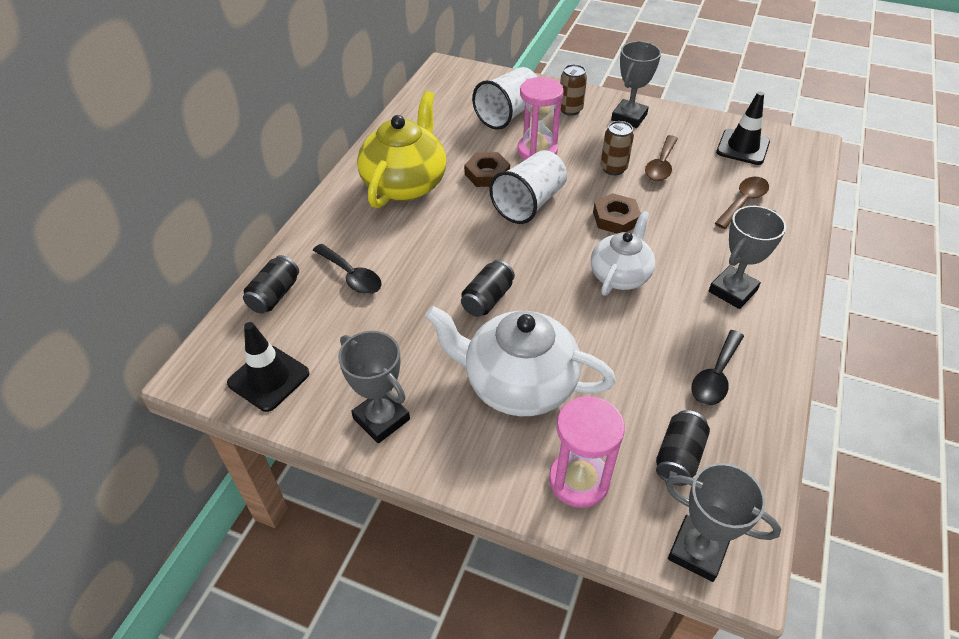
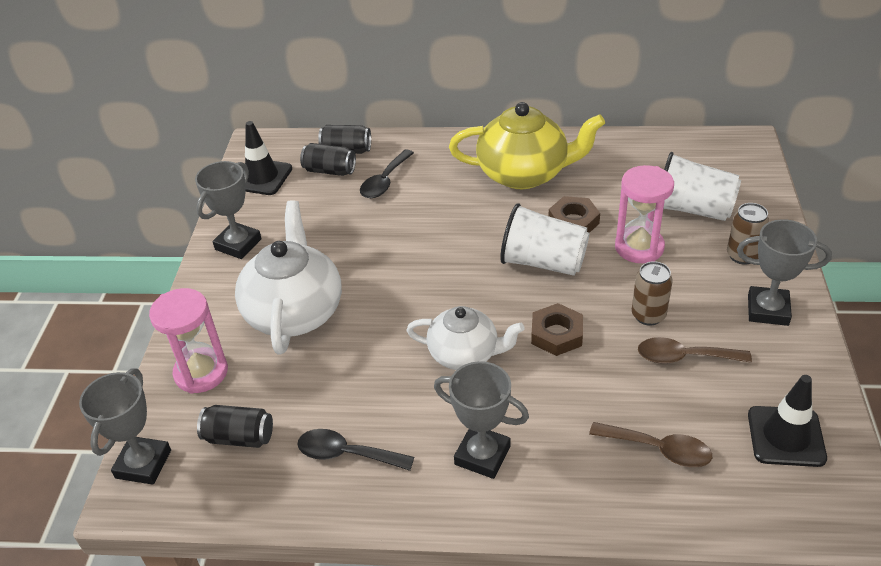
camera: 75 degrees right, 5 degrees down
black can [461,260,515,317] -> black can moved to [300,143,356,176]

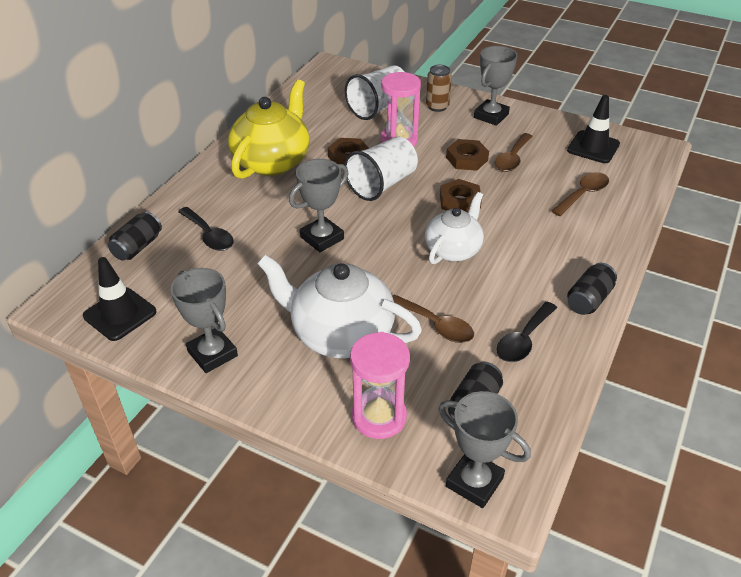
camera: 70 degrees left, 0 degrees up
black can [300,143,356,176] -> black can moved to [567,263,617,315]
grey trophy [434,361,529,479] -> grey trophy moved to [289,159,348,252]
brown can [632,261,673,326] -> brown nut [446,139,489,171]
none -> brown spoon [392,294,474,343]

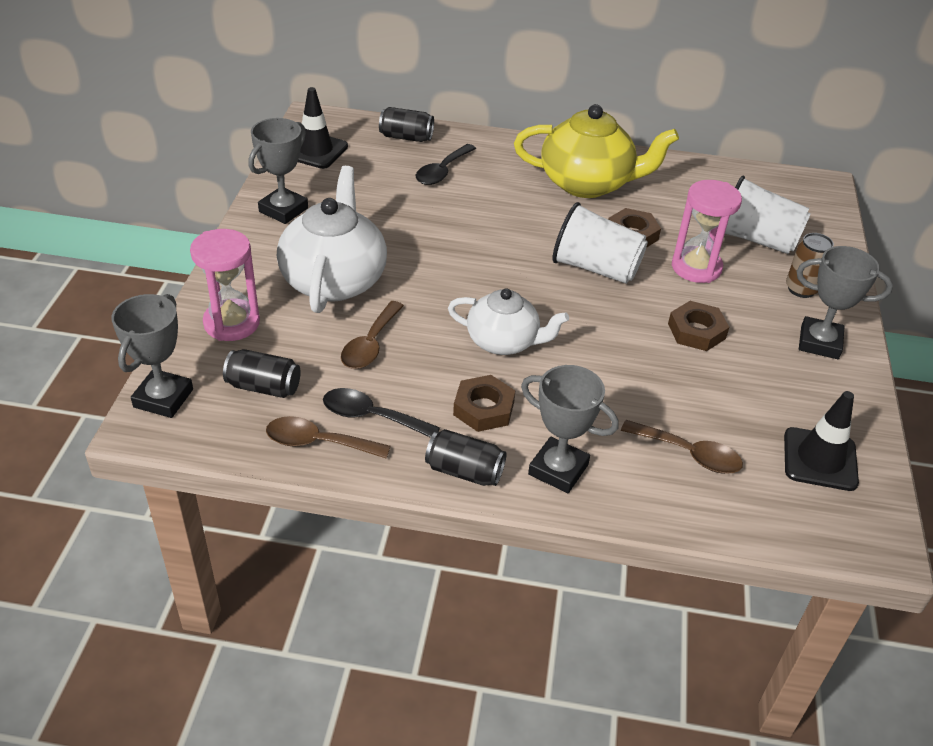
camera: 70 degrees right, 0 degrees up
grey trophy [289,159,348,252] -> grey trophy moved to [521,365,619,493]
brown nut [440,179,482,213] -> brown nut moved to [453,375,515,432]
brown spoon [494,133,533,172] -> brown spoon moved to [266,416,390,459]

